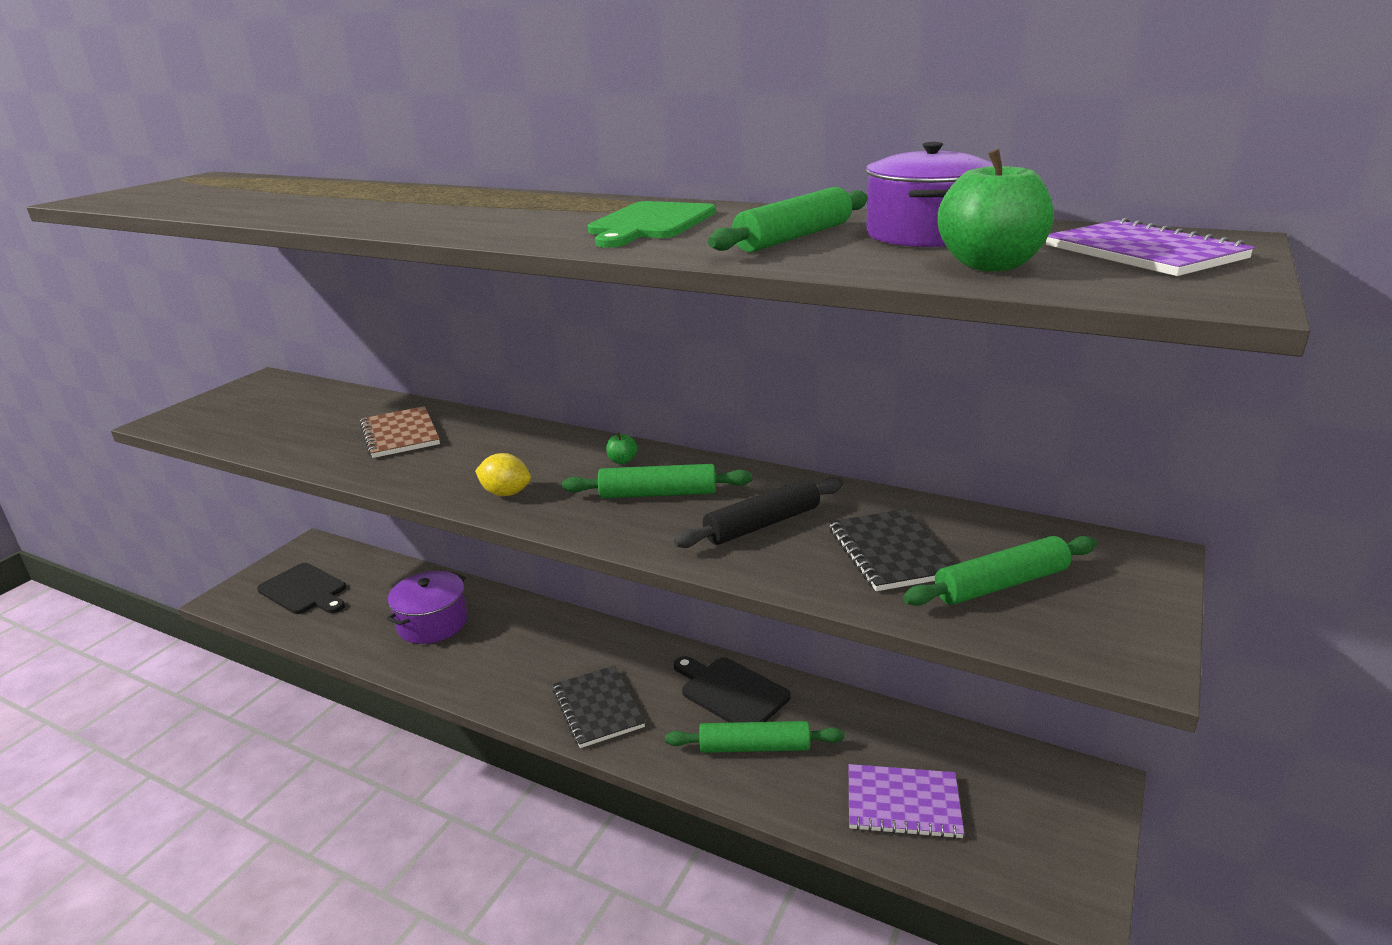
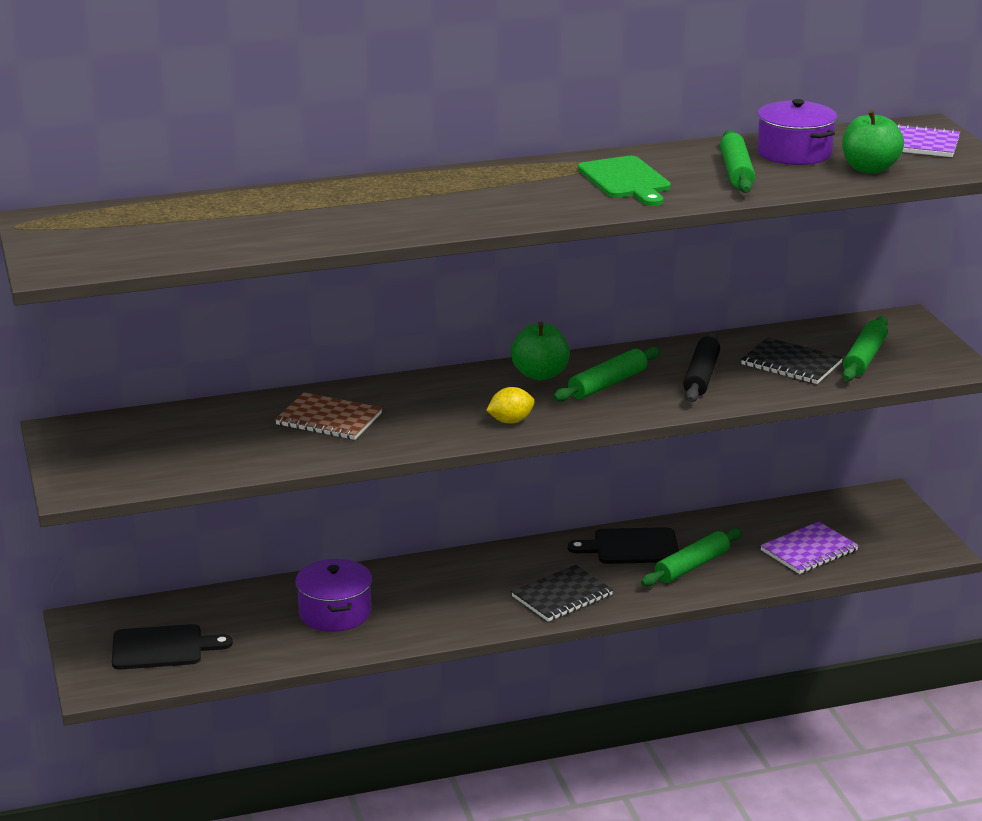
camera: 45 degrees left, 0 degrees up
black notebook [553,666,645,748] -> black notebook turned 60 degrees counterclockwise [511,565,613,622]
green apple [606,433,638,464] -> green apple [511,322,570,380], size x2.17

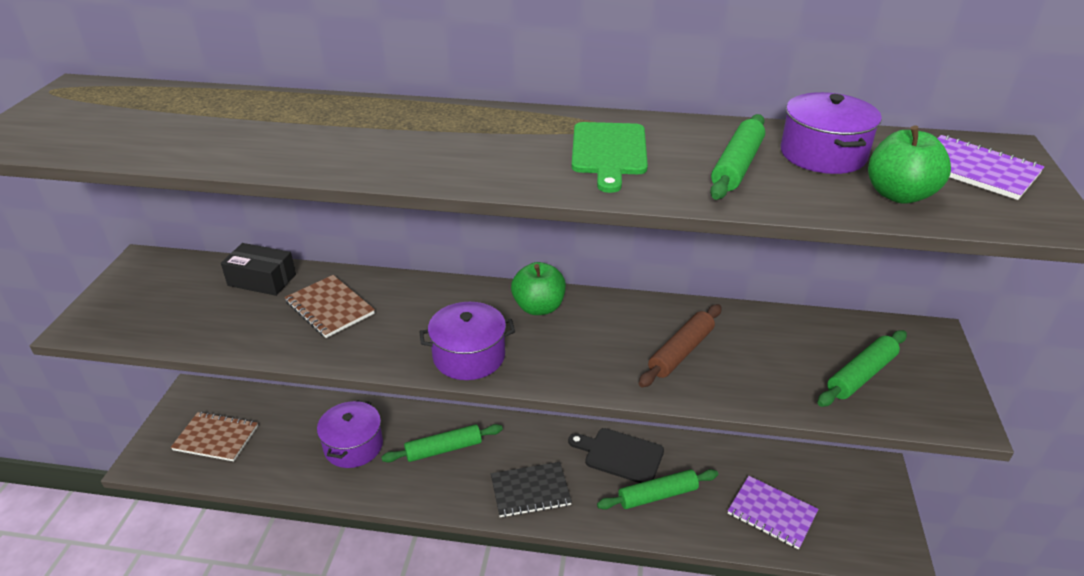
camera: 25 degrees right, 10 degrees up
black cutting board [112,624,233,669] -> brown notebook [171,412,258,461]
yellow lemon [486,387,535,423] -> purple pot [419,302,515,380]
green rolling pin [553,347,661,402] -> green rolling pin moved to [382,424,503,463]
black rolling pin [683,332,720,402] -> brown rolling pin [639,304,722,387]
black notebook [741,337,843,384] -> none
purple notebook [760,522,859,574] -> purple notebook turned 45 degrees clockwise [728,476,819,549]
none -> black box [221,243,296,296]

